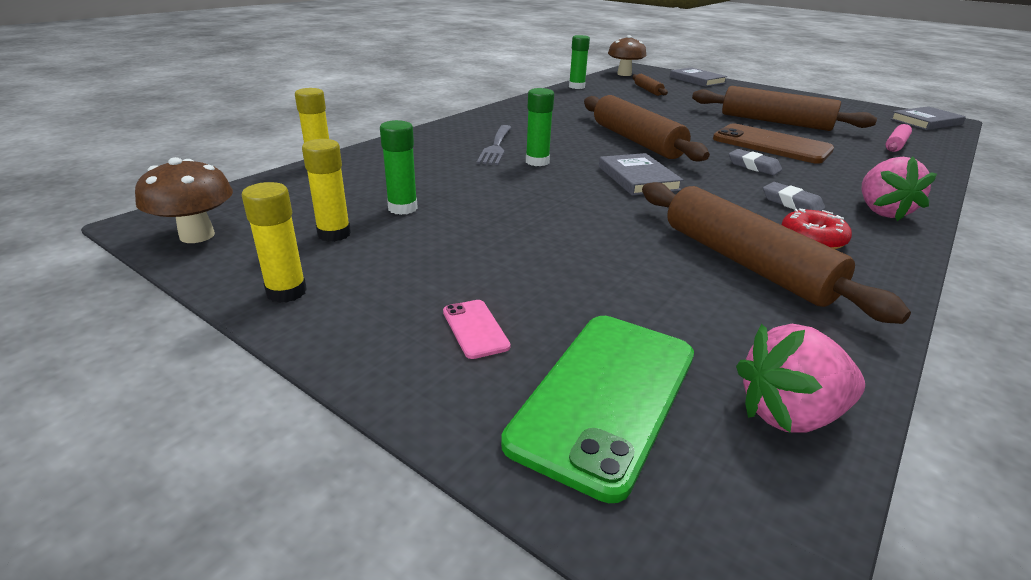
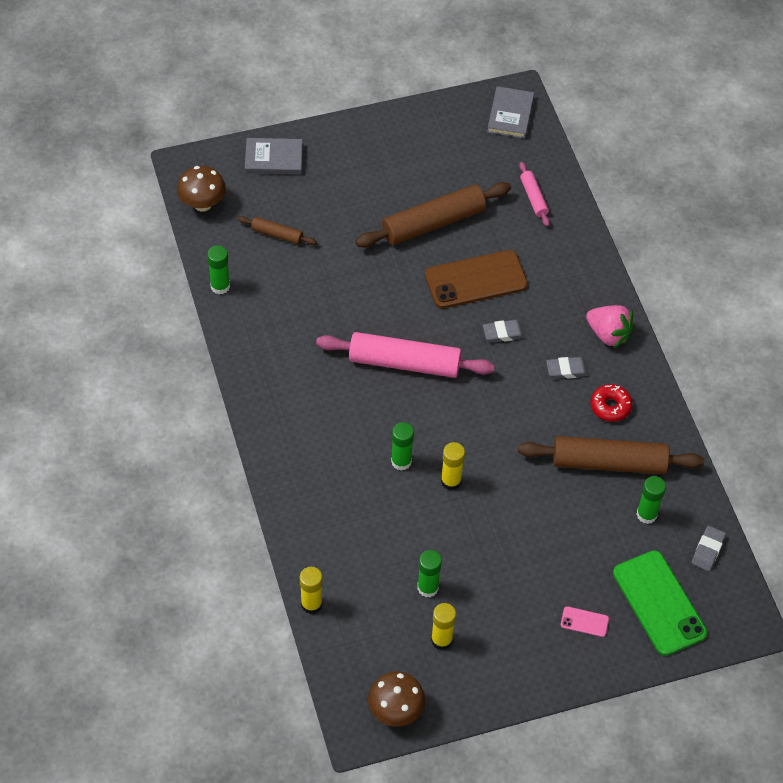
camera: 55 degrees left, 25 degrees up
yellow glue stick [242,182,307,303] -> yellow glue stick moved to [441,442,465,490]
grey fork [477,125,511,165] -> none
brown rolling pin [584,95,710,162] -> pink rolling pin [316,332,495,378]
grey book [599,153,683,196] -> none
pink strawberry [736,324,865,433] -> grey eraser [692,526,726,571]
none -> green glue stick [636,476,666,524]

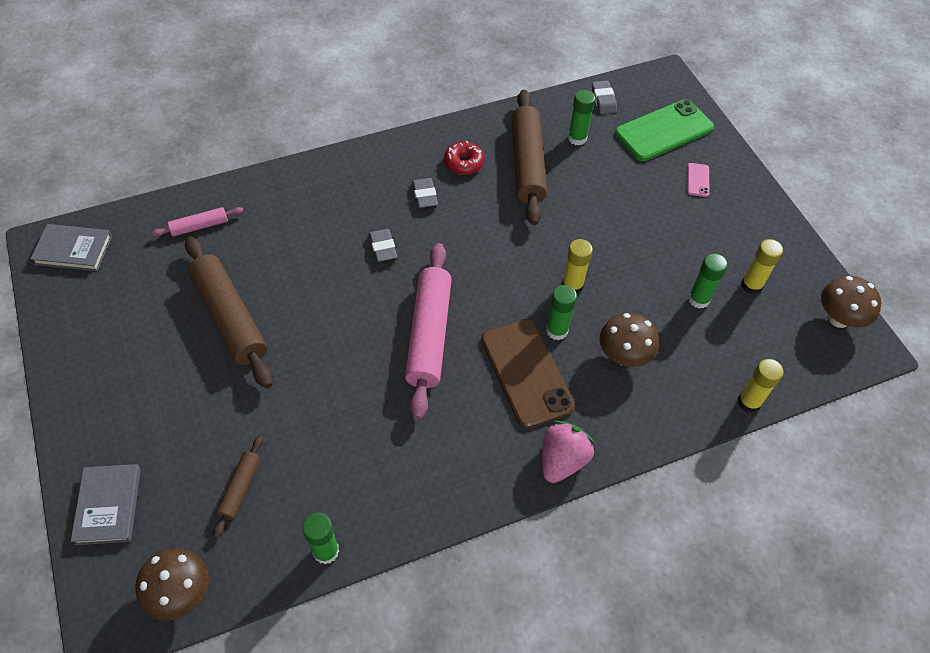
camera: 95 degrees left, 0 degrees up
brown phone [425,250,528,309] -> brown phone moved to [481,319,575,428]
pink strawberry [586,305,635,349] -> pink strawberry moved to [542,420,596,483]
grey eraser [692,526,726,571] -> grey eraser turned 60 degrees clockwise [592,81,617,114]
none -> brown mushroom [600,313,659,367]

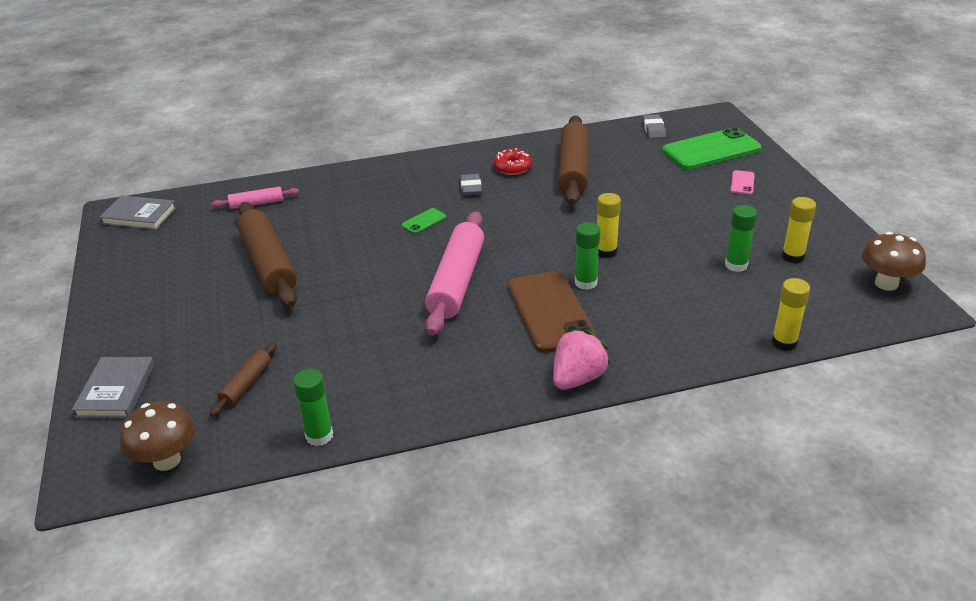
camera: 10 degrees right, 20 degrees down
grey eraser [369,229,397,262] -> green phone [402,208,446,234]
green glue stick [568,90,595,145] -> none
brown mushroom [600,313,659,367] -> none

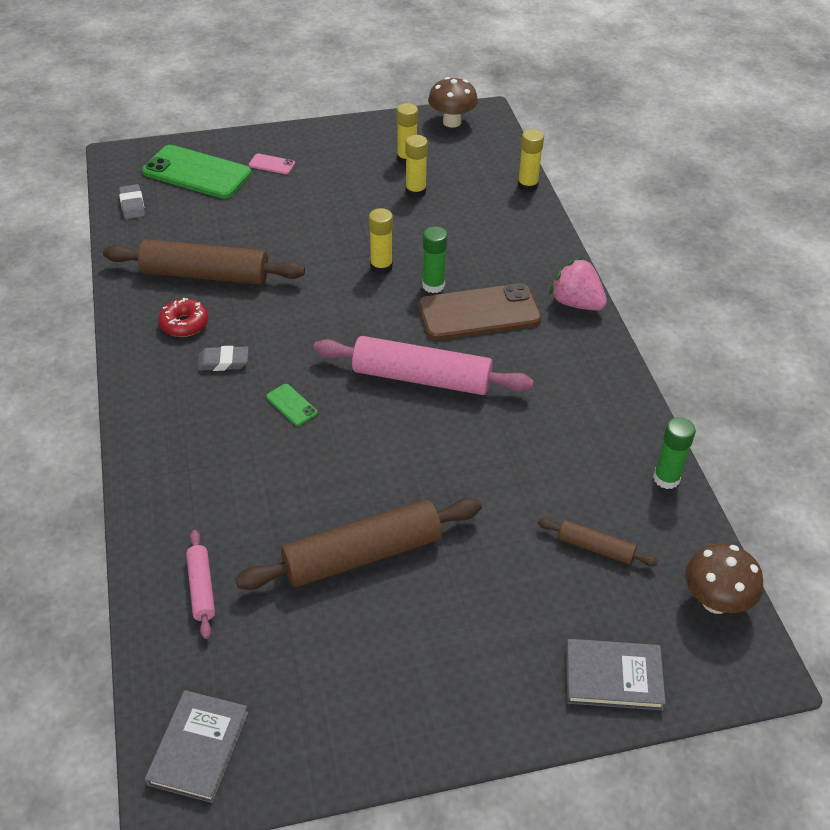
camera: 90 degrees left, 10 degrees up
grey eraser [643,114,666,138] -> grey eraser turned 75 degrees clockwise [119,184,145,219]
green phone [662,127,761,170] -> green phone turned 45 degrees counterclockwise [142,145,252,199]
green glue stick [725,205,757,272] -> yellow glue stick [405,135,428,198]

